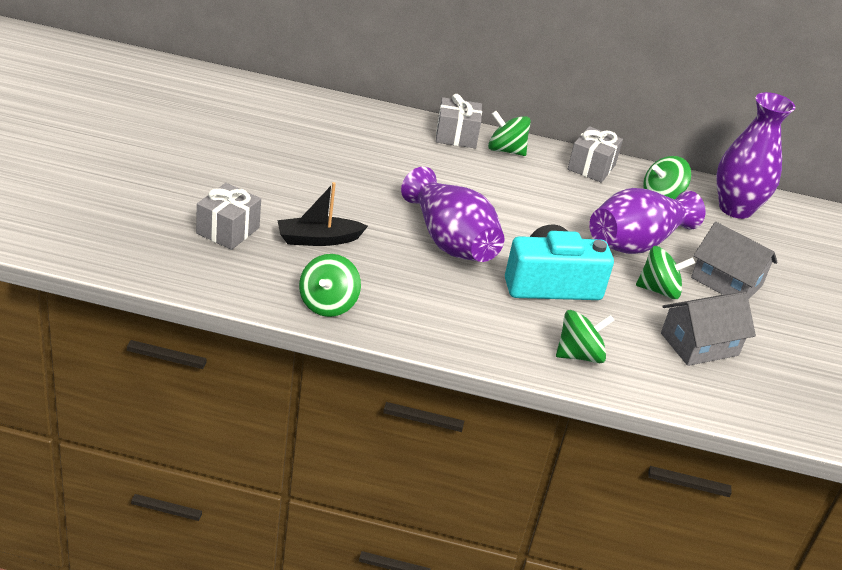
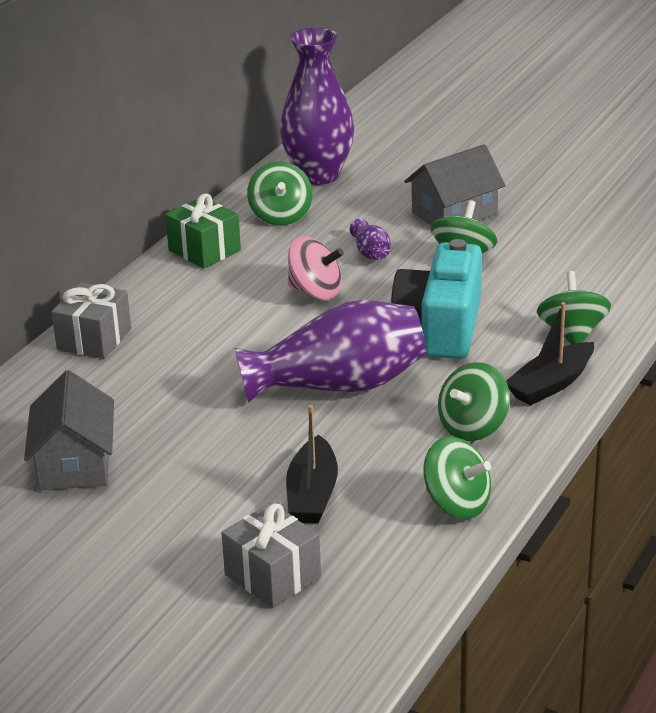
camera: 65 degrees left, 5 degrees down
green spinning top [488,111,531,156] -> green spinning top moved to [438,362,510,441]
grey gift [568,126,623,183] -> green gift [165,193,241,269]
purple vase [589,188,706,254] -> purple vase [350,219,391,260], size x0.42
grey house [661,292,756,366] -> grey house moved to [24,370,114,490]
none -> pink spinning top [288,236,344,300]
none -> black boat [506,302,594,405]

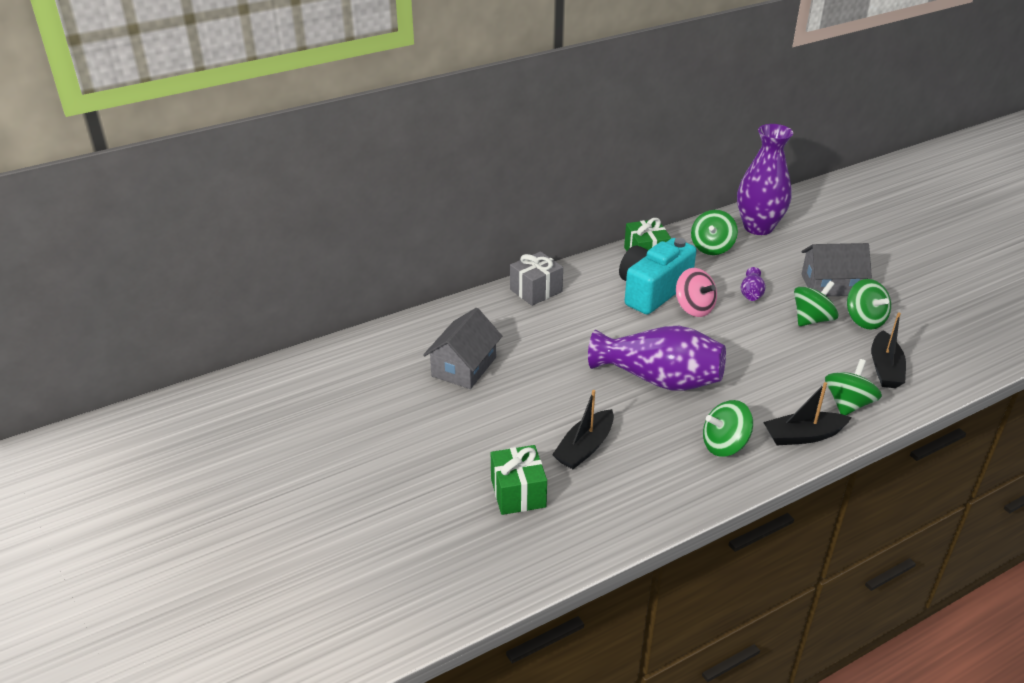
camera: 30 degrees right, 5 degrees up
grey gift [221,503,321,608] -> green gift [491,445,547,515]
turquoise camera [391,239,482,359] -> turquoise camera moved to [619,238,696,315]
green spinning top [424,436,491,519] -> green spinning top moved to [847,279,891,330]
none -> black boat [871,312,906,388]

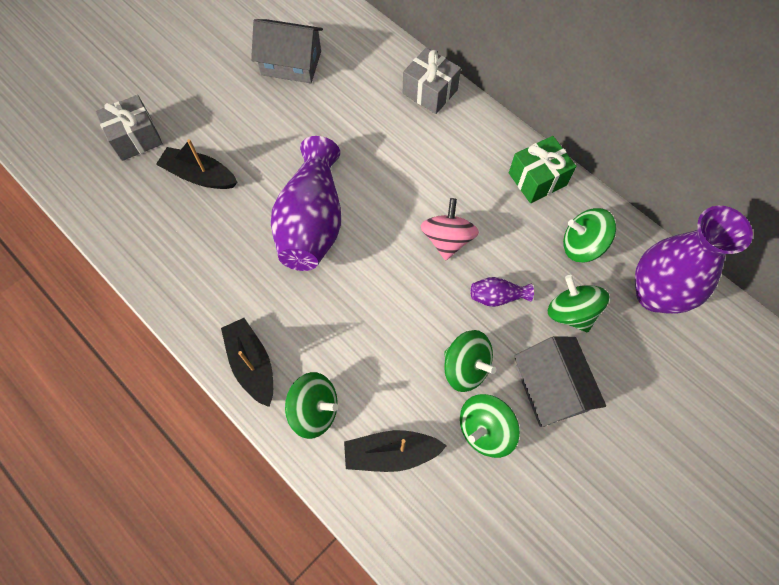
camera: 75 degrees right, 30 degrees up
green gift [491,445,547,515] -> grey gift [95,95,163,161]
turquoise camera [619,238,696,315] -> none
pink spinning top [676,268,717,317] -> pink spinning top turned 150 degrees clockwise [420,198,479,261]
green spinning top [703,400,753,457] -> green spinning top moved to [548,275,610,332]

